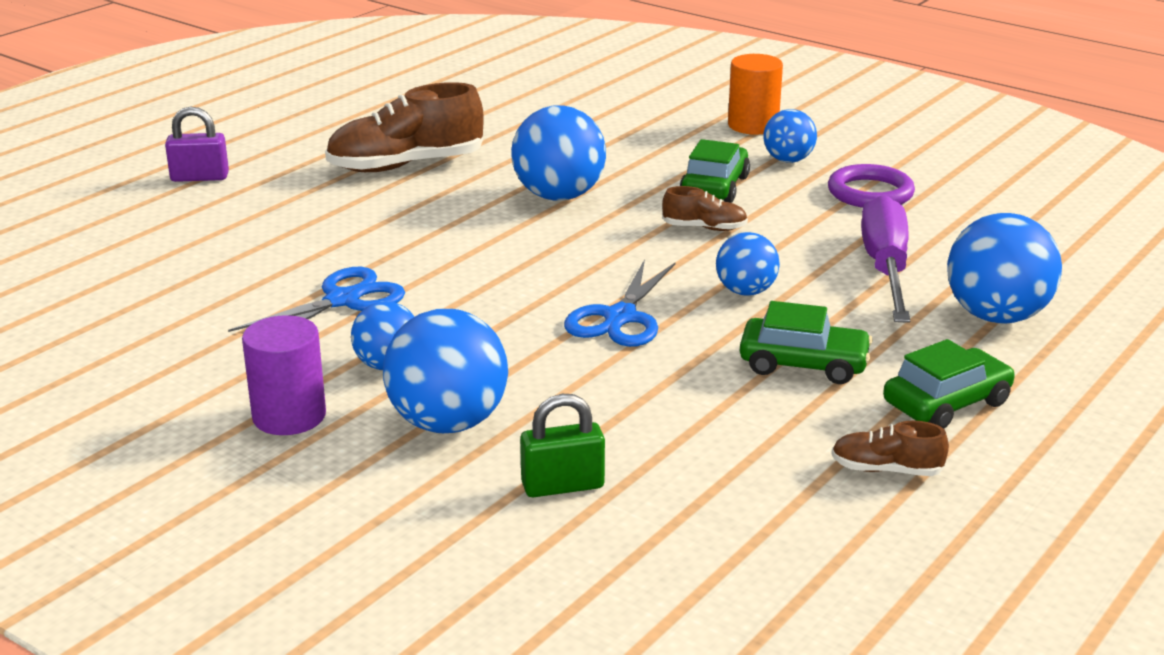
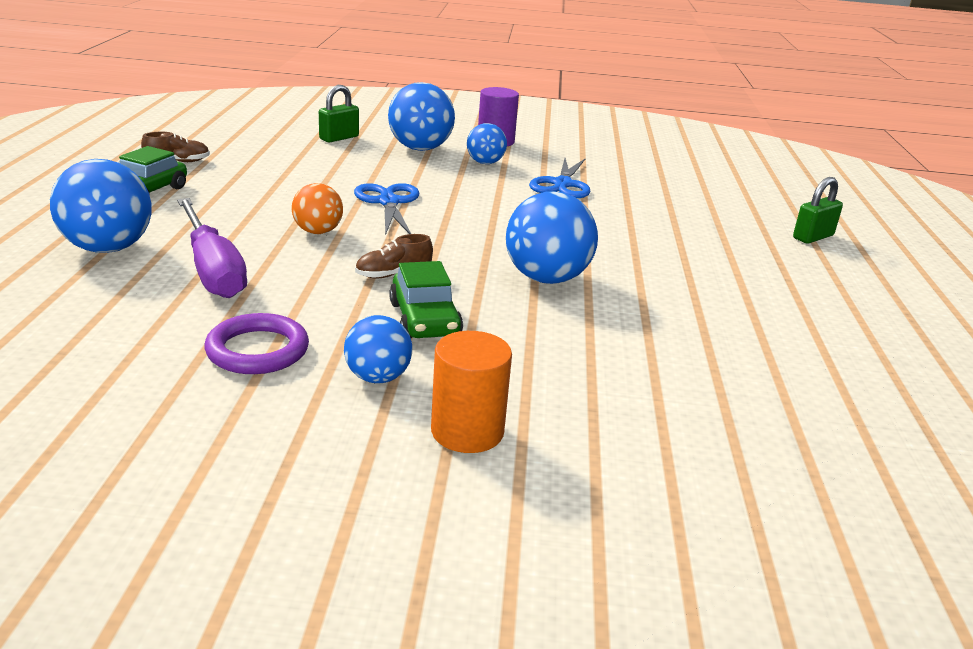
camera: 145 degrees right, 0 degrees up
purple padlock [165,107,229,182] -> green padlock [793,177,843,244]
brown shoe [325,82,484,172] -> none
blue ball [716,232,780,296] -> orange ball [292,183,343,234]
green car [740,301,873,384] -> none

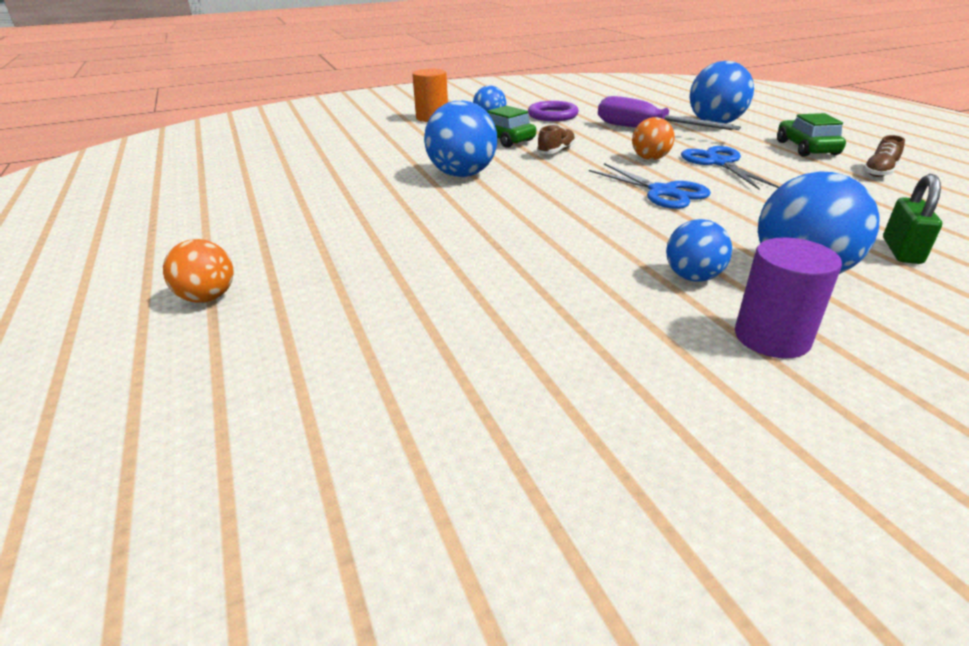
camera: 155 degrees right, 5 degrees up
blue scissors [529,158,591,198] -> blue scissors moved to [681,146,779,190]
green padlock [793,177,843,244] -> orange ball [163,239,234,303]

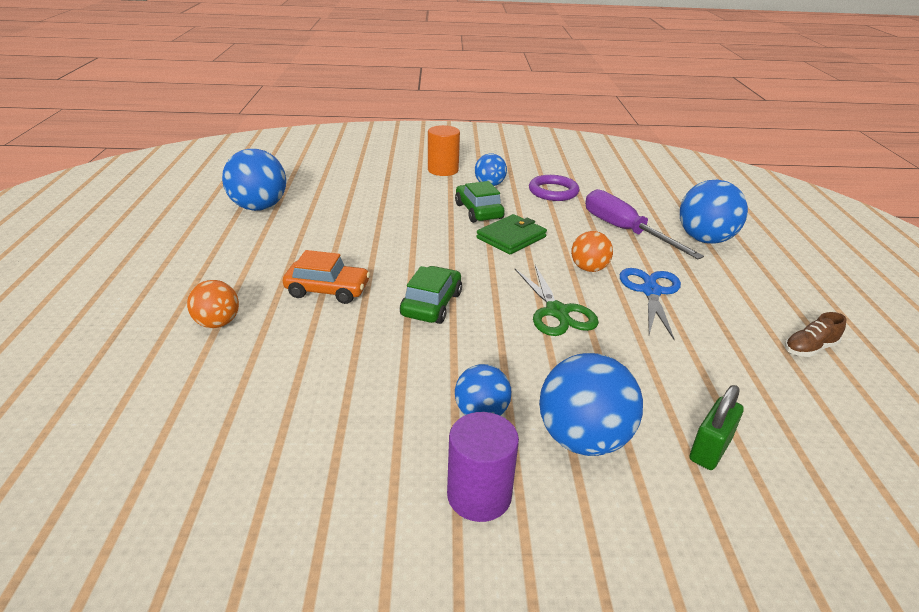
camera: 20 degrees right, 0 degrees up
orange ball [163,239,234,303] -> orange ball moved to [187,280,239,328]
blue ball [424,101,497,177] -> blue ball moved to [222,149,286,211]
brown shoe [537,125,576,154] -> green wallet [476,214,547,254]
blue scissors [589,163,711,209] -> green scissors [515,265,599,336]
green car [777,113,846,157] -> green car moved to [400,266,462,324]
none -> orange car [283,250,370,304]

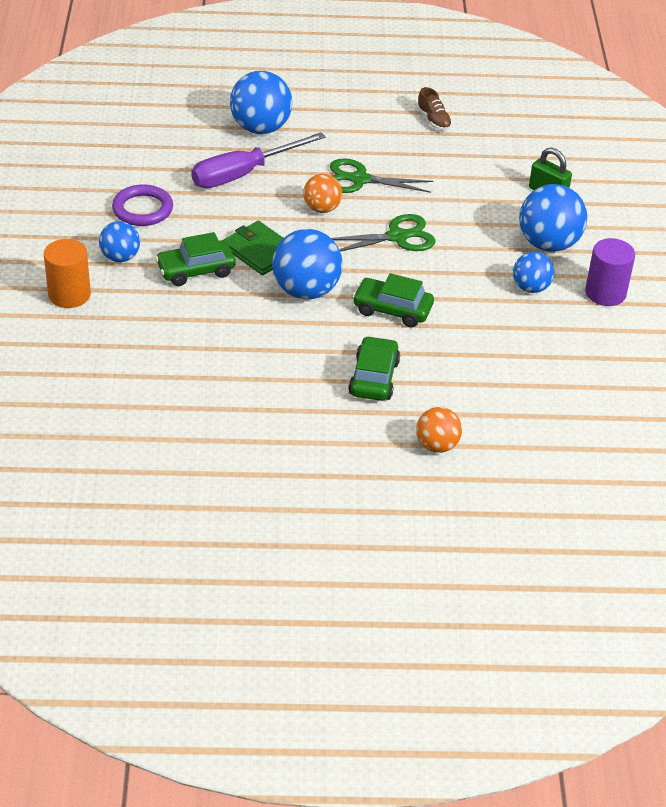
camera: 90 degrees left, 10 degrees up
blue ball [222,149,286,211] -> blue ball moved to [272,229,343,299]
orange car [283,250,370,304] -> green car [348,336,400,401]
blue scissors [620,268,681,340] -> green scissors [330,158,433,193]

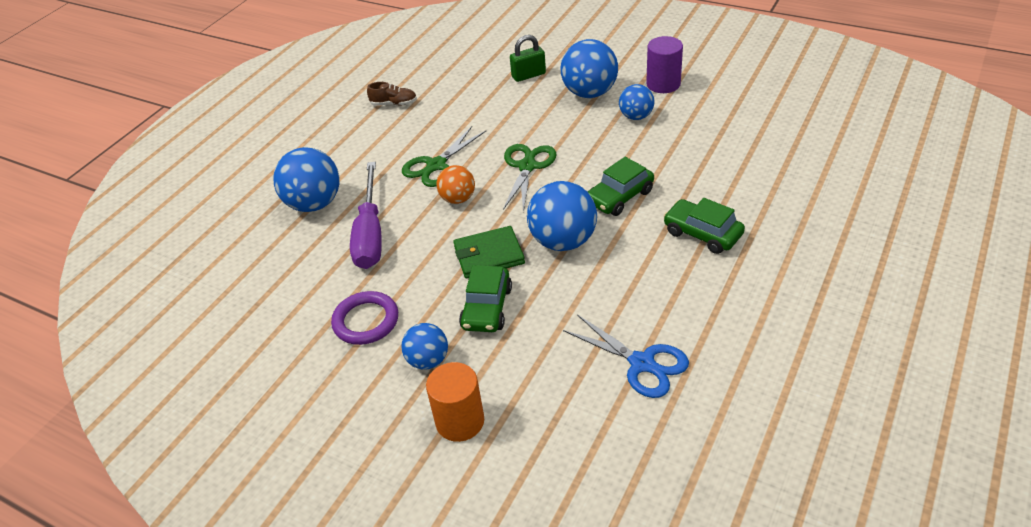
camera: 55 degrees left, 0 degrees up
orange ball [416,407,462,453] -> none
none -> blue scissors [563,314,689,398]

